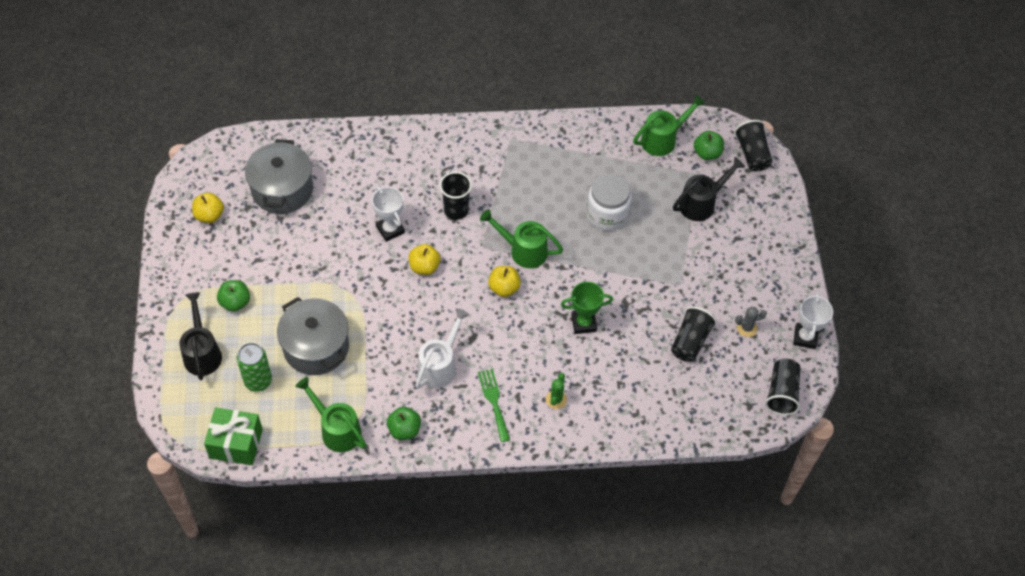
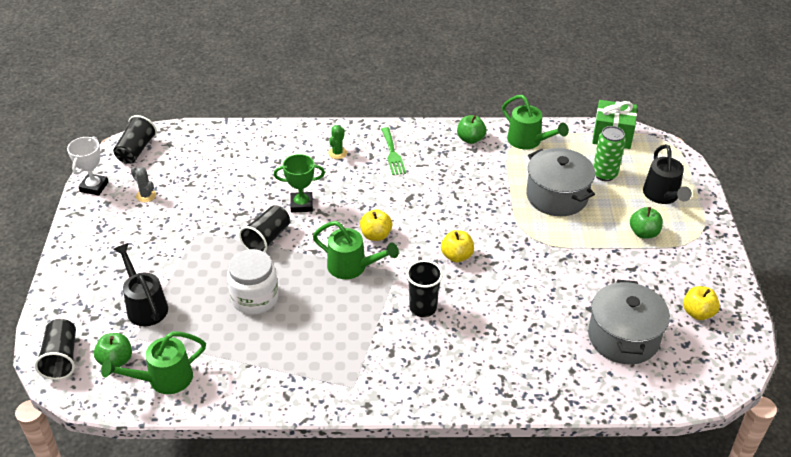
camera: 175 degrees left, 15 degrees down
white trophy [372,186,405,242] -> none
white watering can [415,308,470,389] -> none
black cup [671,306,717,362] -> black cup moved to [239,205,290,253]
black watering can [673,157,745,221] -> black watering can turned 90 degrees clockwise [113,243,168,326]
grey cactus [735,306,767,337] -> grey cactus turned 45 degrees clockwise [131,167,156,202]

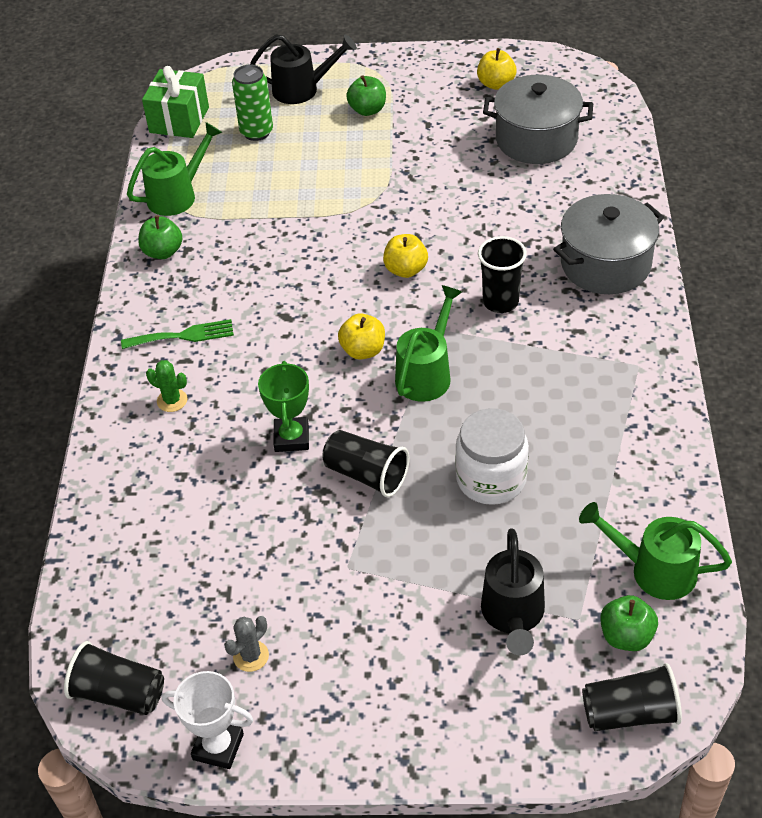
camera: 85 degrees left, 5 degrees up
green watering can [101,331,206,394] -> green watering can turned 135 degrees clockwise [579,502,732,600]
black watering can [113,243,168,326] -> black watering can turned 60 degrees counterclockwise [481,528,545,656]
grey pot [526,148,595,216] -> grey pot moved to [553,194,664,294]

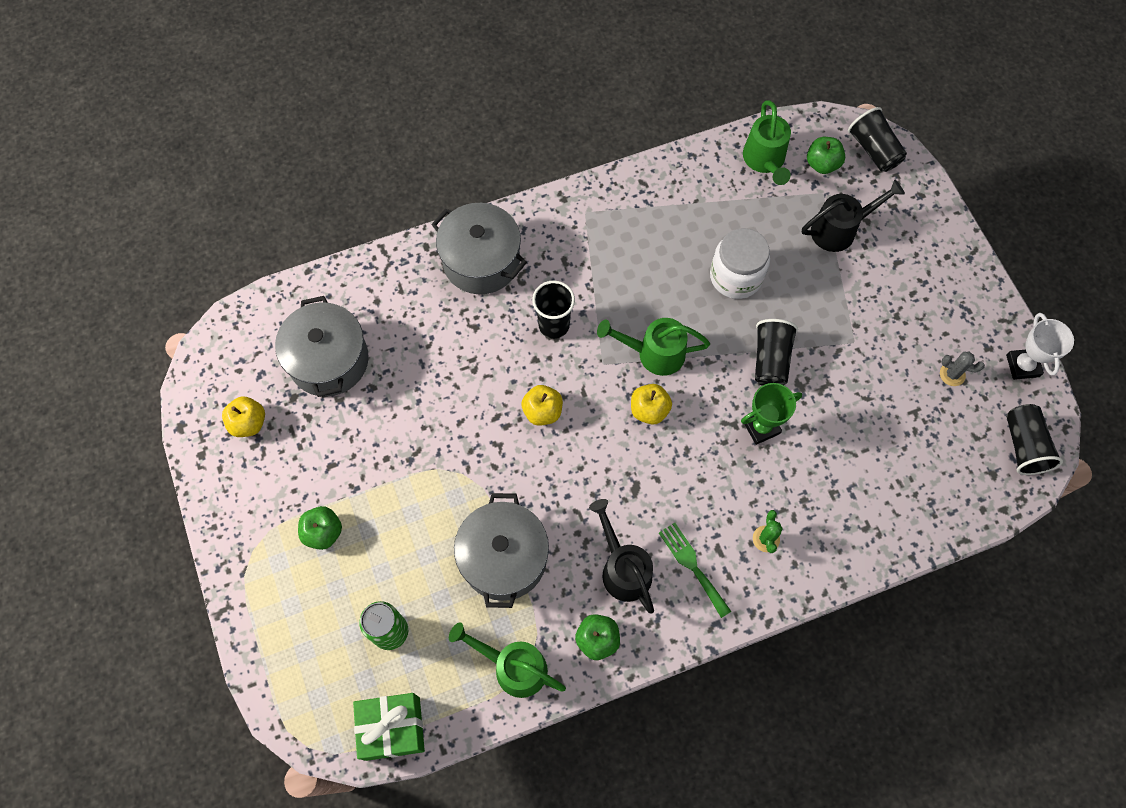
camera: 115 degrees left, 20 degrees up
black watering can [250,35,357,104] -> black watering can moved to [589,499,654,614]
none -> grey pot [454,493,549,608]

